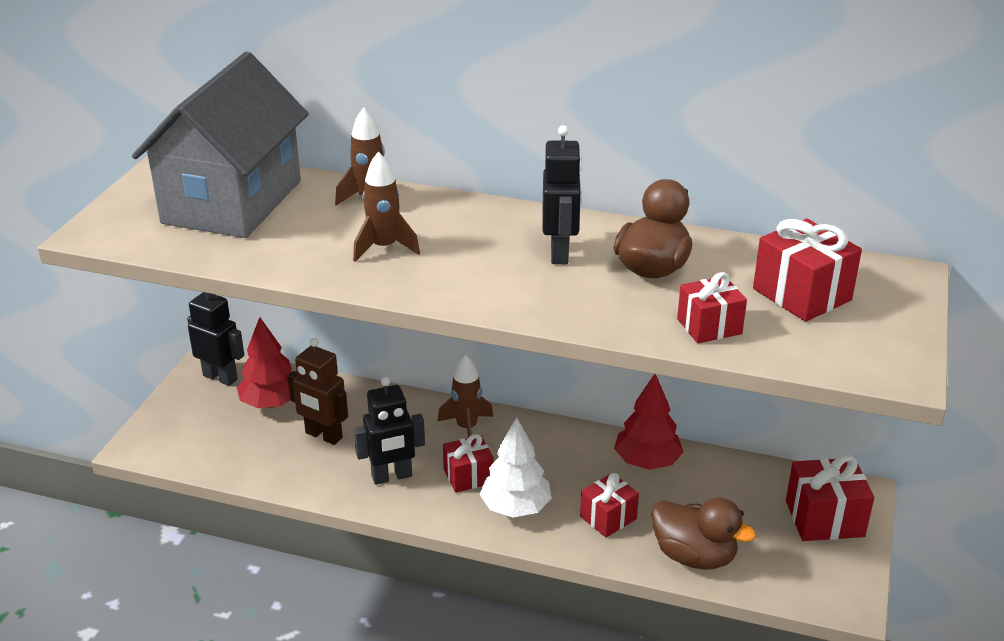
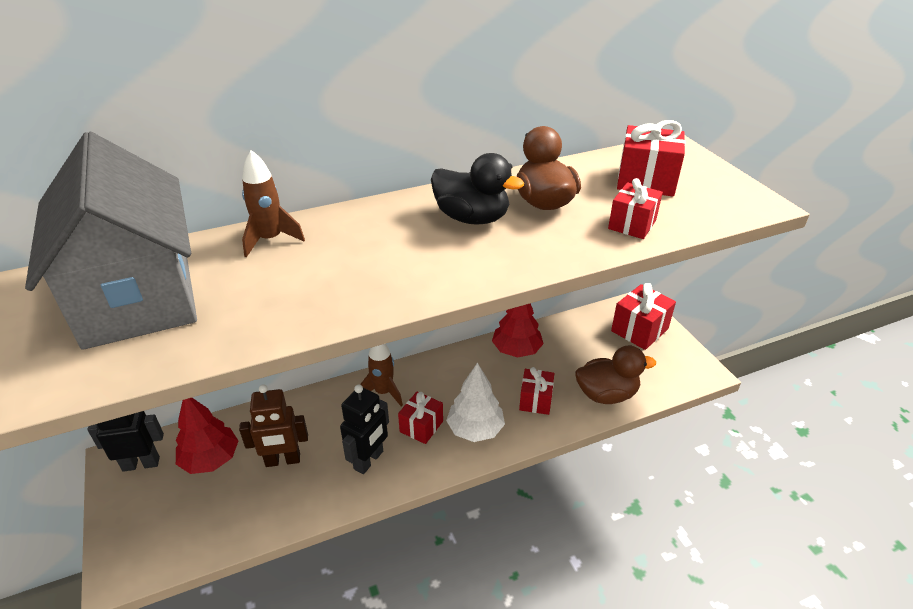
camera: 40 degrees left, 5 degrees up
brown rocket [353,152,420,262] -> none
black robot [542,125,582,264] -> black duck [431,153,524,225]

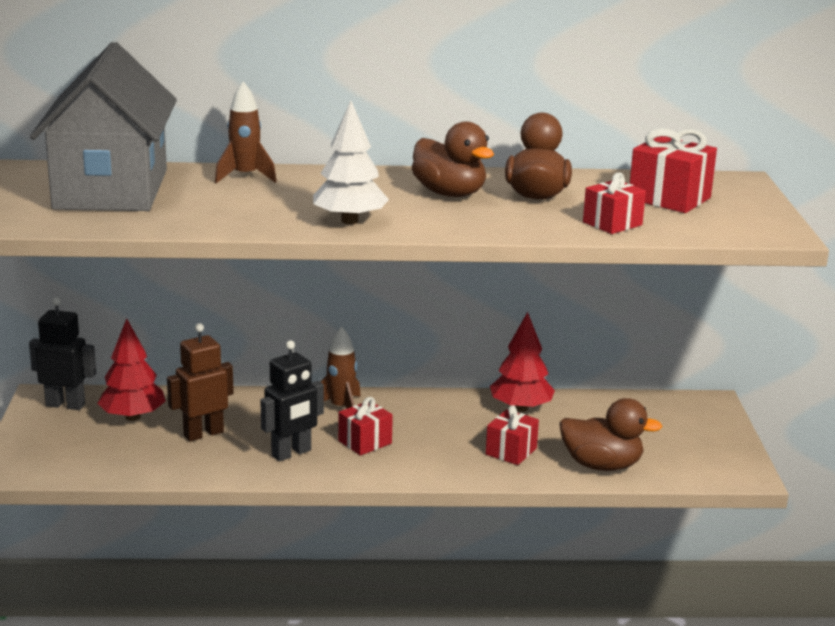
camera: 20 degrees right, 15 degrees down
brown robot [239,384,308,467] -> brown robot turned 135 degrees clockwise [167,323,234,441]
black duck [431,153,524,225] -> brown duck [412,121,494,197]
white tree [446,363,505,442] -> white tree moved to [313,100,389,224]
red gift [611,283,676,350] -> none

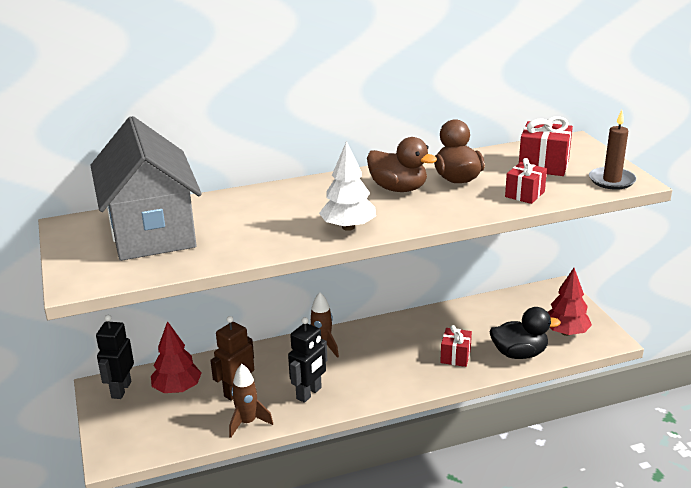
camera: 15 degrees left, 5 degrees up
black robot [29,297,96,410] -> black robot turned 75 degrees counterclockwise [96,315,134,399]
brown rocket [215,81,277,183] -> brown rocket moved to [229,364,273,438]
red gift [338,397,393,456] -> none
red tree [490,312,555,412] -> red tree moved to [548,268,592,336]
brown duck [559,398,663,471] -> black duck [490,307,561,359]
none -> brown candle [589,110,637,190]

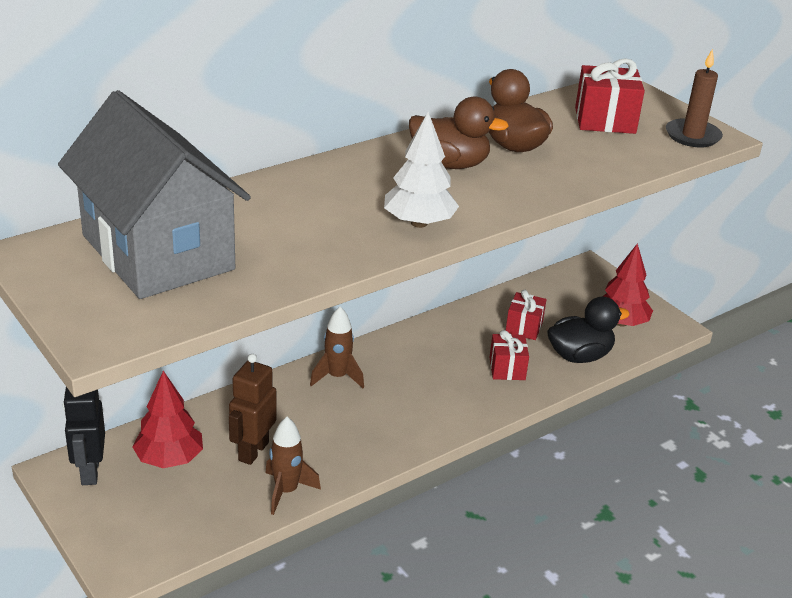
camera: 20 degrees left, 5 degrees up
black robot [288,317,327,403] -> none
red gift [505,158,547,204] -> red gift moved to [506,290,547,340]

